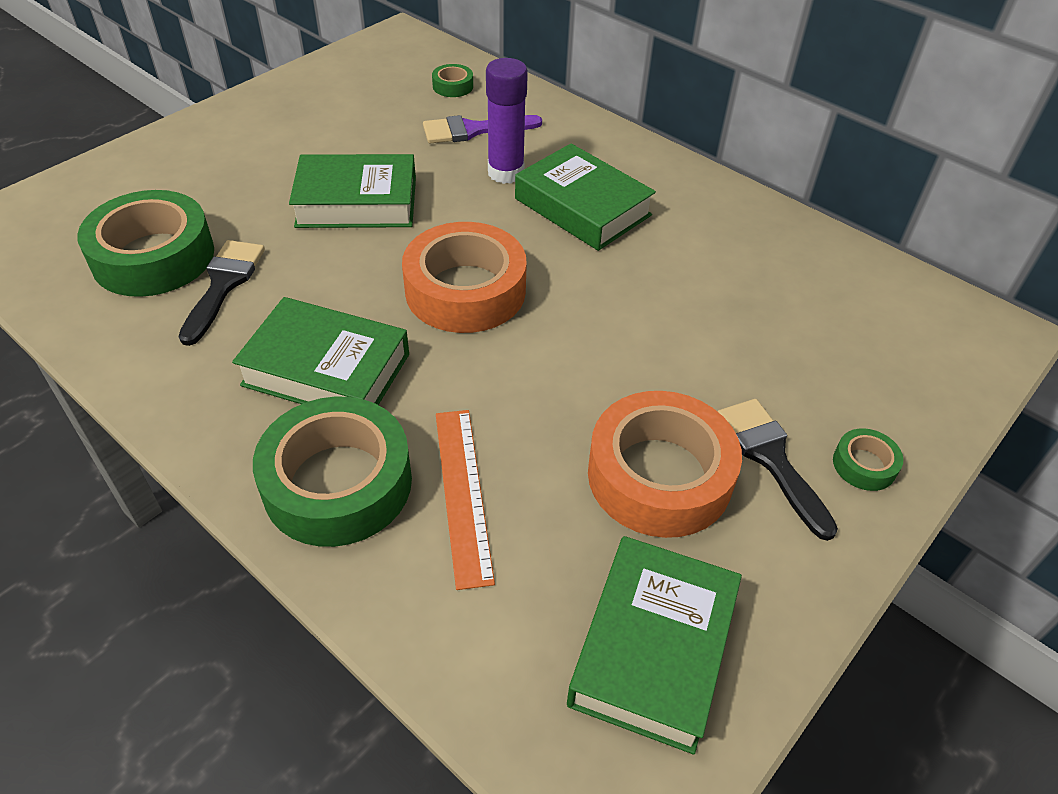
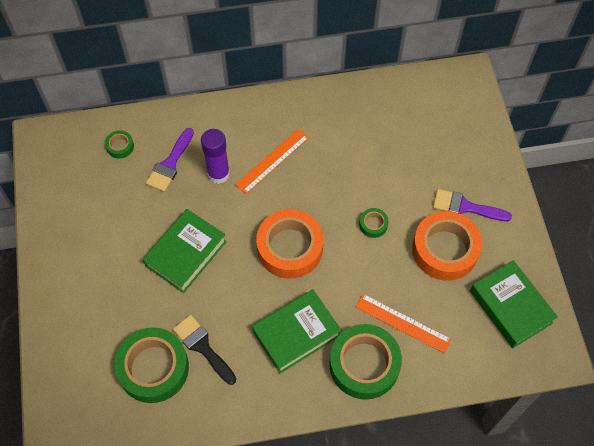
camera: 50 degrees left, 15 degrees up
green book [515,143,656,251] -> orange ruler [235,129,309,194]
black brush [717,399,838,541] -> purple brush [433,189,512,221]
green tape [833,428,903,491] -> green tape moved to [359,208,389,238]

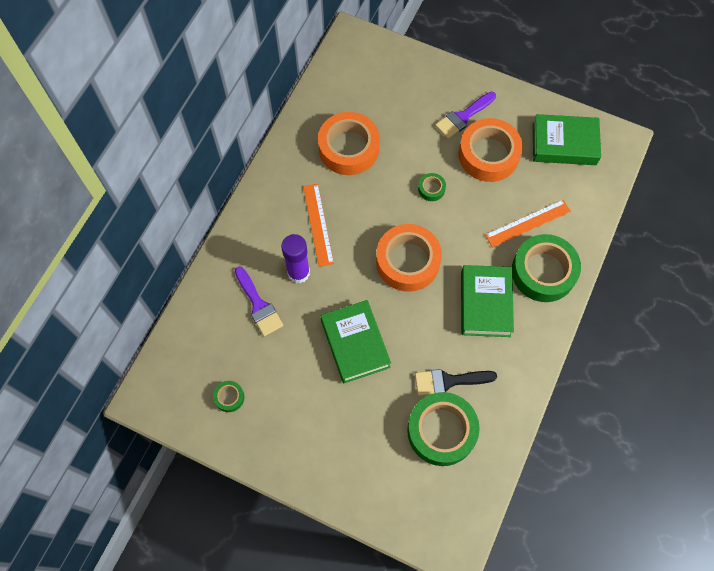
camera: 55 degrees left, 5 degrees up
green tape [105,131,134,159] -> green tape moved to [213,381,244,412]
none -> orange tape [318,112,380,175]

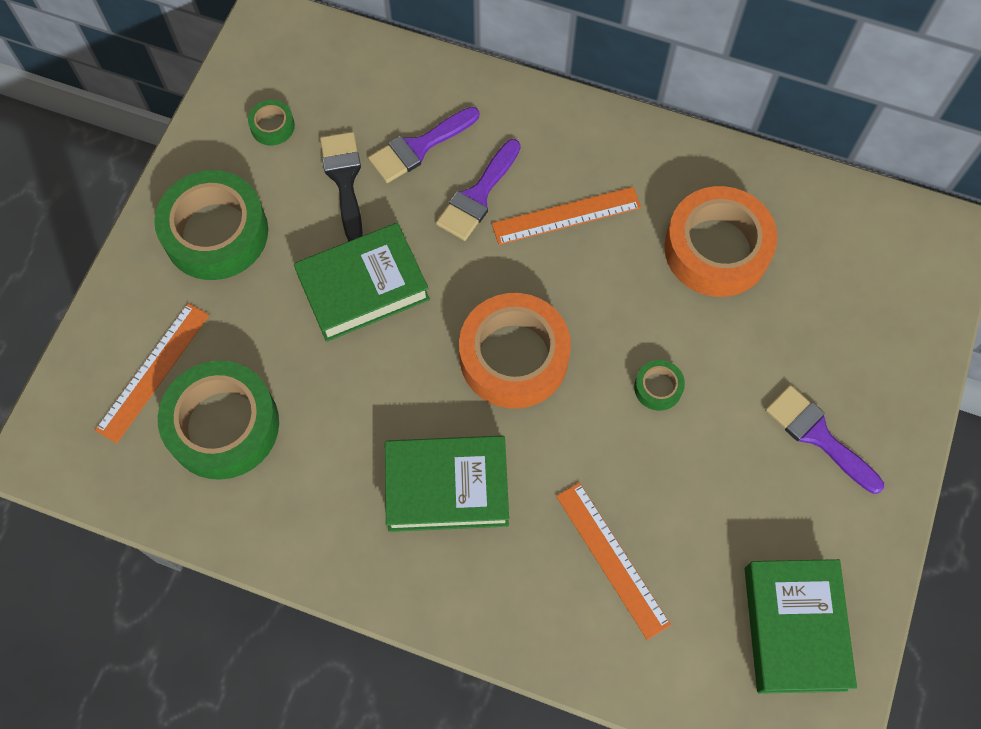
camera: 85 degrees right, 0 degrees up
purple glue stick [281,234,310,283] -> purple brush [436,139,521,241]
black brush [415,369,497,396] -> black brush moved to [320,132,363,241]
orange tape [459,118,523,182] -> none
green tape [512,234,581,302] -> green tape moved to [154,170,268,280]
none -> orange ruler [95,303,209,443]

